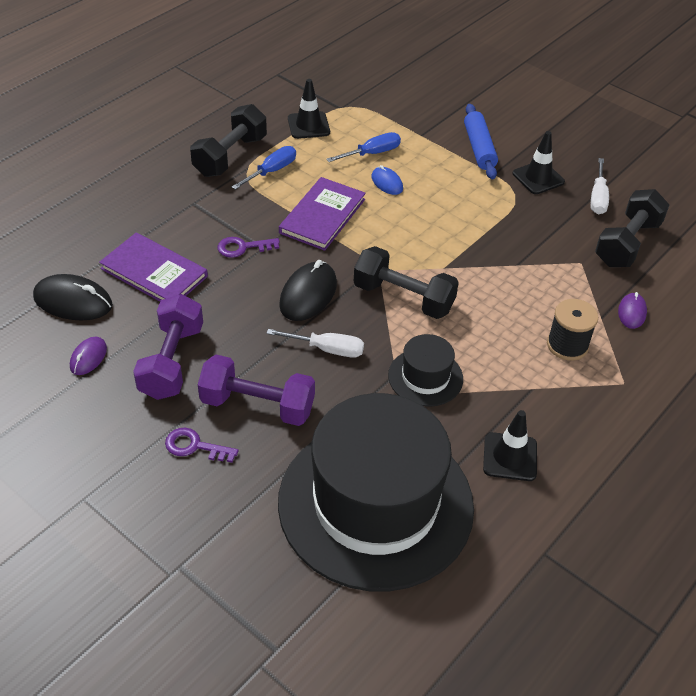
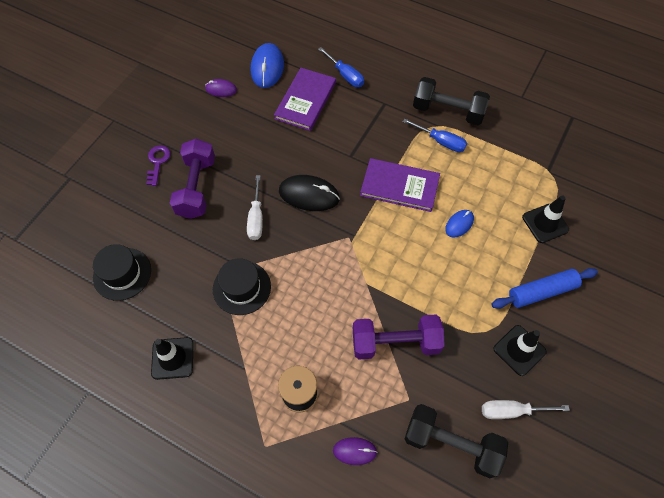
camera: 80 degrees right, 15 degrees up
black mouse [33,274,113,320] -> blue mouse [251,43,284,88]
purple dumbbell [133,294,203,400] -> purple dumbbell moved to [353,315,445,359]
purple key [218,237,280,258] -> none
black hat [278,393,474,591] -> black hat [93,244,151,301], size x0.43
black traffic cone [288,79,330,139] -> black traffic cone moved to [522,195,569,243]
blue screwdriver [326,132,401,162] -> blue screwdriver moved to [318,47,364,87]
black dumbbell [354,246,459,319] -> none

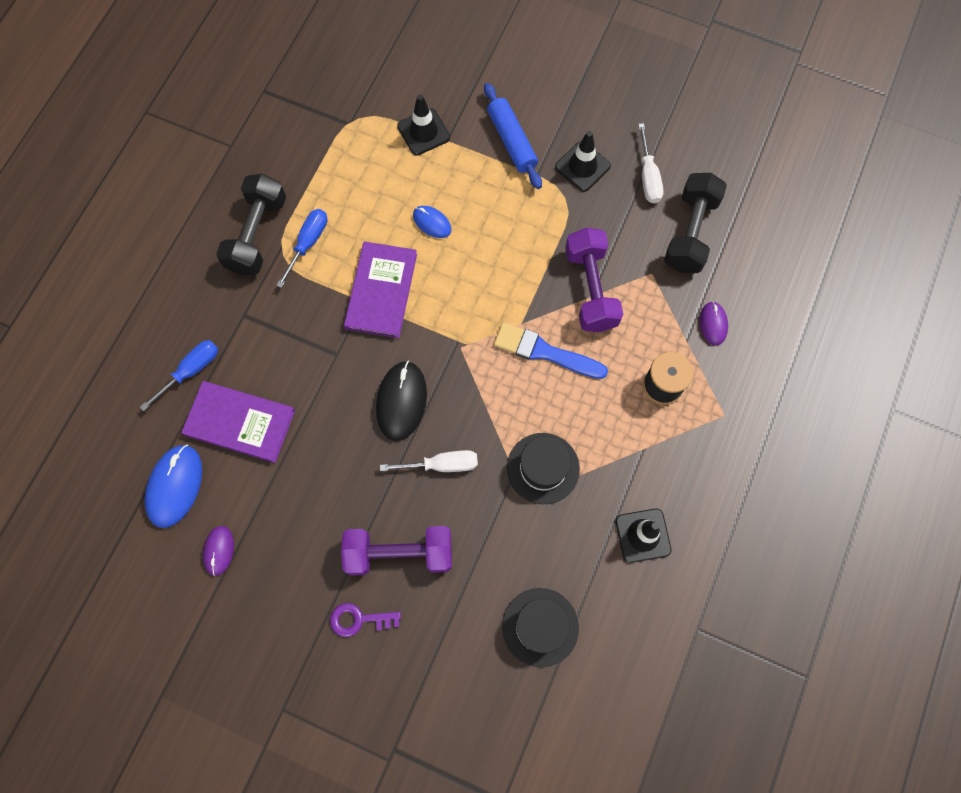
camera: 95 degrees left, 10 degrees up
blue mouse [251,43,284,88] -> blue mouse turned 75 degrees counterclockwise [144,445,202,528]
none -> blue brush [494,322,608,379]

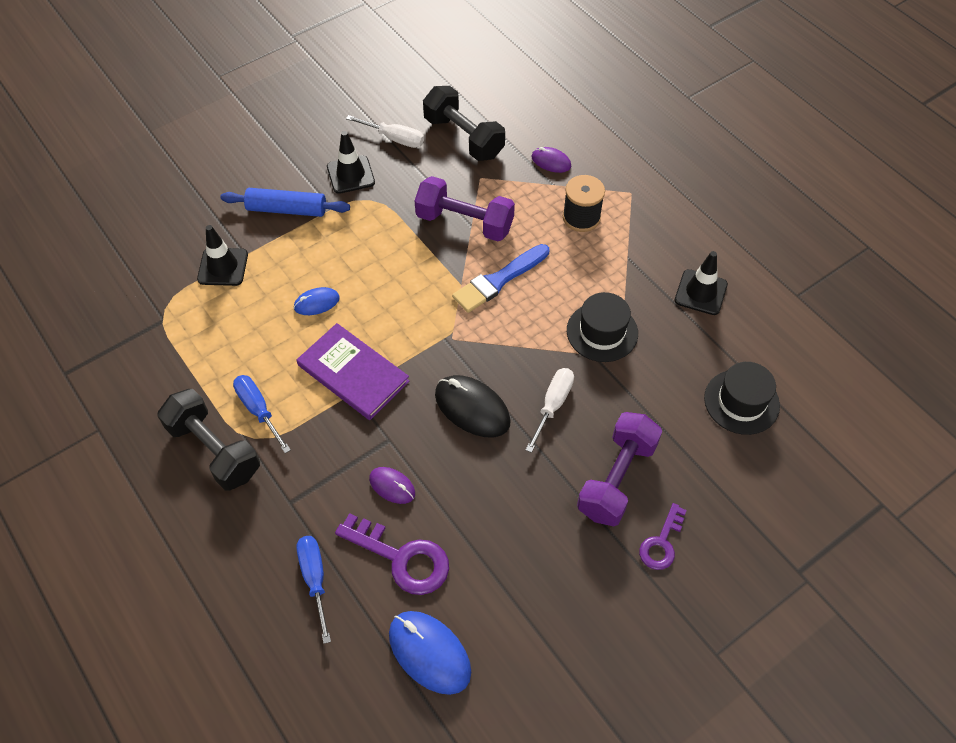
camera: 60 degrees left, 15 degrees down
purple book [181,381,295,463] -> purple key [335,513,449,595]
purple mouse [203,526,234,576] -> purple mouse moved to [369,467,415,504]

